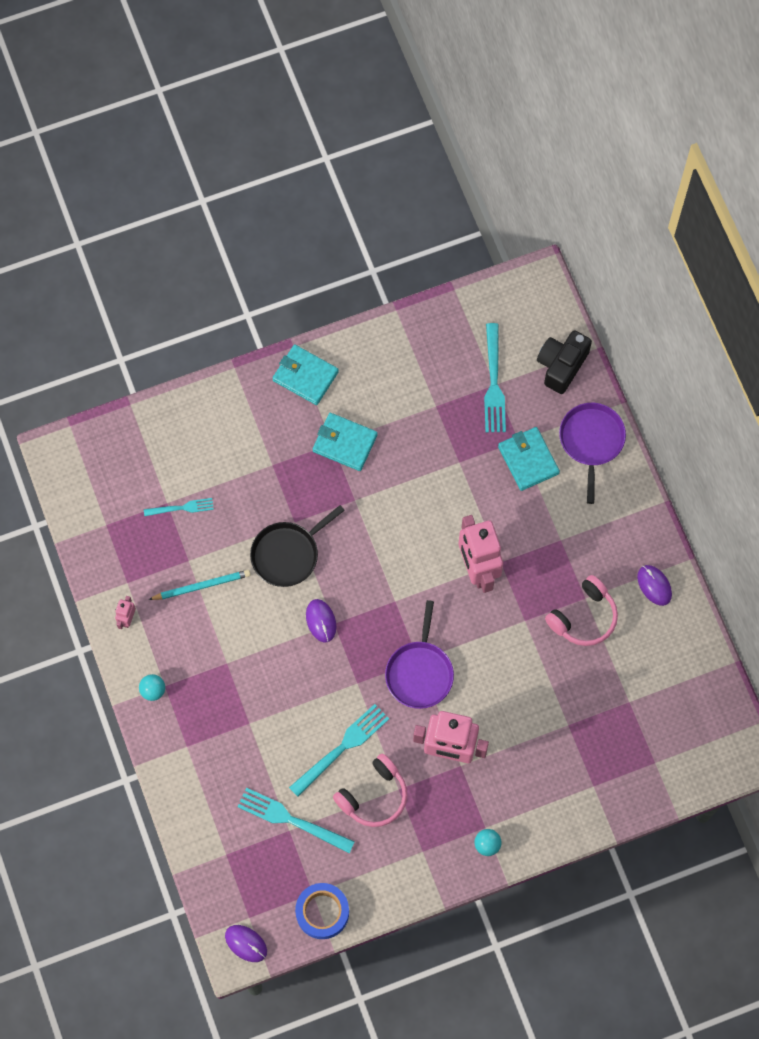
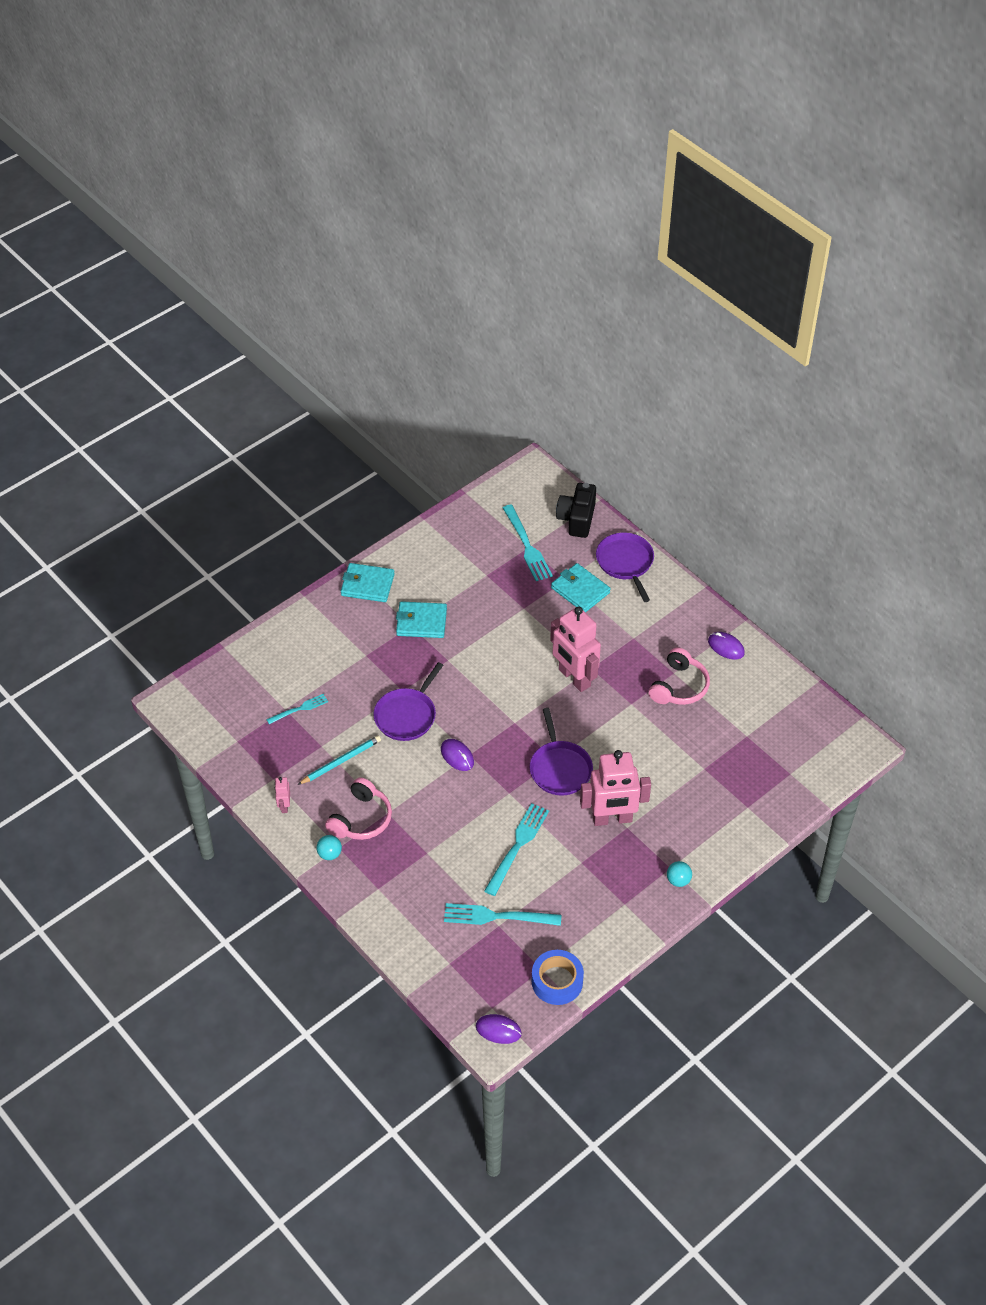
camera: 20 degrees left, 20 degrees down
black pan [250,505,345,587] -> purple pan [373,662,443,741]
pink headphones [333,753,407,827] -> pink headphones moved to [325,777,392,840]

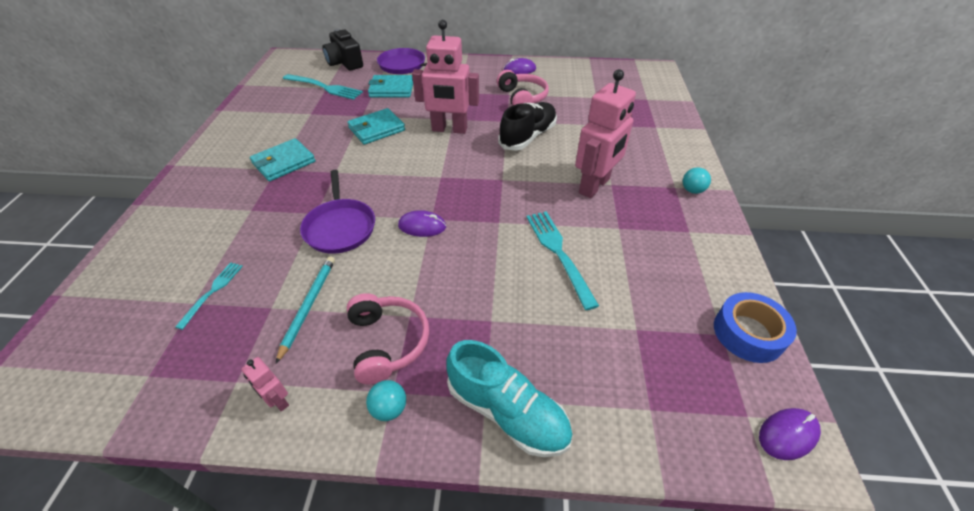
camera: 45 degrees left, 5 degrees down
turquoise wallet [341,563,395,602] -> turquoise wallet moved to [347,108,405,145]
turquoise fork [444,903,562,926] -> none
purple pan [530,708,593,796] -> none
none -> turquoise shoe [446,340,573,457]
none -> black shoe [498,102,557,151]

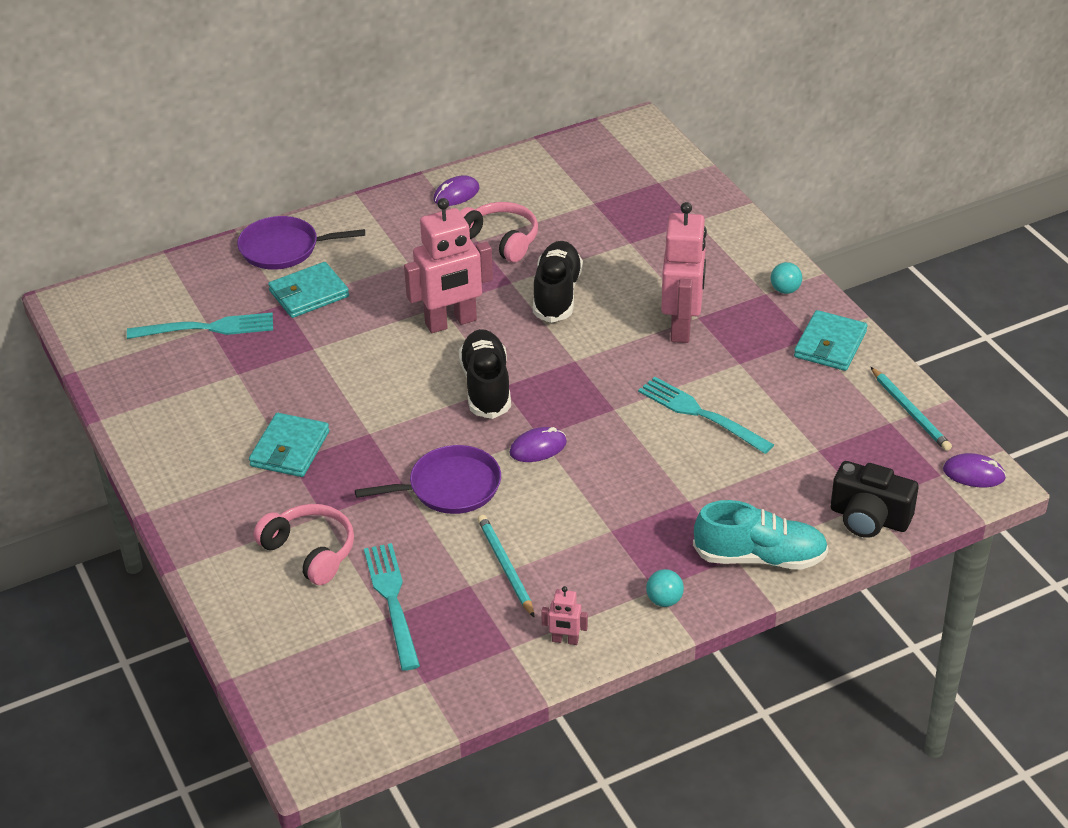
camera: 30 degrees left, 5 degrees down
turquoise fork [175,262,243,330] -> turquoise fork [364,543,420,671], size x1.69
purple pan [300,170,375,254] -> purple pan turned 60 degrees counterclockwise [355,445,501,514]
black camera [322,29,363,70] -> black camera moved to [831,461,918,538]
pink headphones [346,293,429,385] -> pink headphones moved to [254,504,354,585]
turquoise wallet [347,108,405,145] -> turquoise wallet moved to [794,310,867,371]
blue tape [714,292,797,363] -> turquoise pencil [871,367,952,451]
purple mouse [759,408,821,460] -> purple mouse turned 75 degrees clockwise [943,453,1006,487]
none -> black shoe [459,329,511,419]

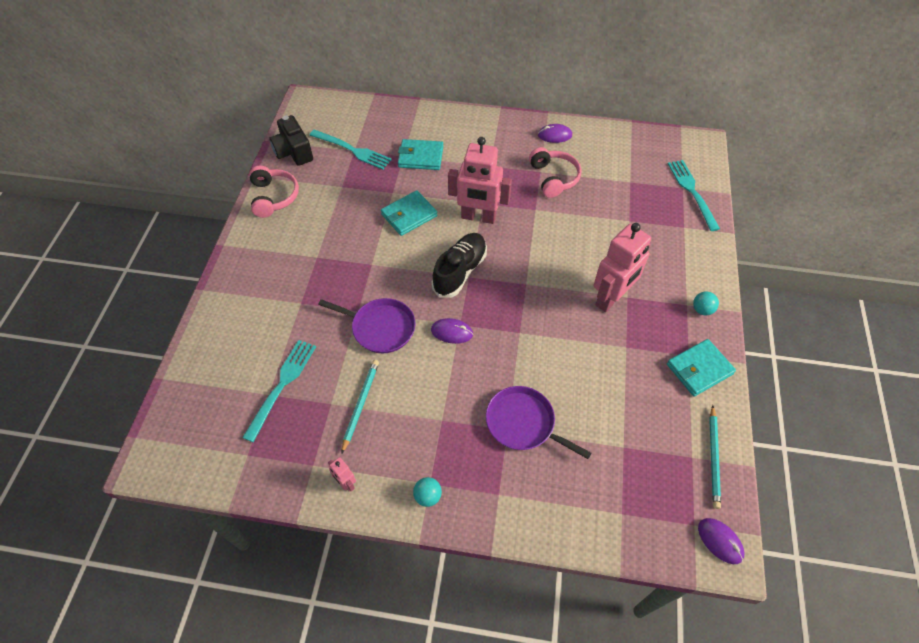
camera: 35 degrees right, 15 degrees up
purple pan [237,216,365,270] -> purple pan moved to [486,386,591,459]
turquoise wallet [249,413,329,477] -> turquoise wallet moved to [381,190,437,236]
pink headphones [254,504,354,585] -> pink headphones moved to [250,166,299,218]
black shoe [533,241,583,323] -> none
turquoise fork [638,377,774,454] -> turquoise fork moved to [668,160,720,231]
turquoise shoe [693,500,829,570] -> none
black camera [831,461,918,538] -> black camera moved to [269,115,313,166]

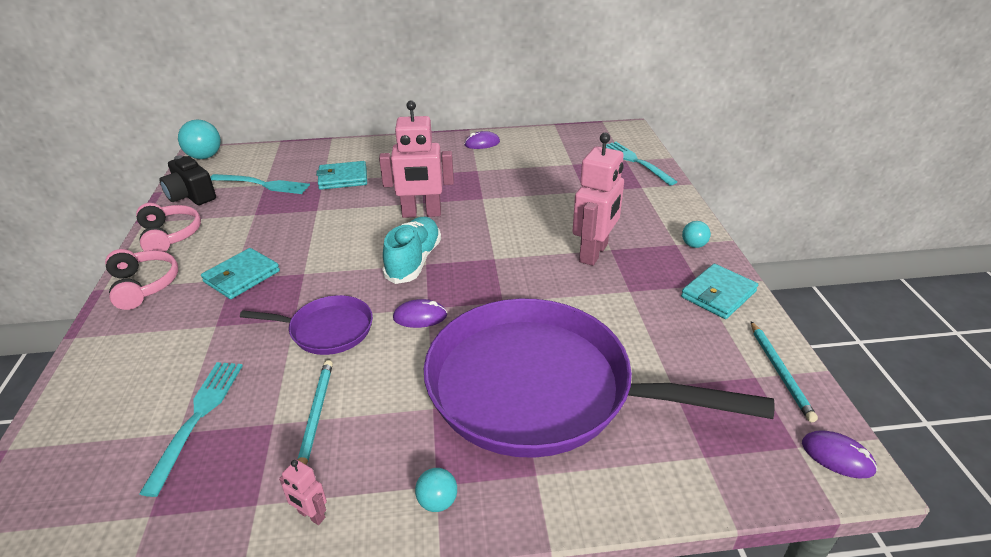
camera: 15 degrees left, 20 degrees down
turquoise wallet [381,190,437,236] -> turquoise wallet moved to [201,248,280,299]
black shoe [432,233,487,298] -> turquoise shoe [382,217,441,284]
purple pan [486,386,591,459] -> purple pan [424,298,774,458], size x2.22
pink headphones [529,147,582,198] -> pink headphones moved to [105,249,178,310]
none -> turquoise ball [178,120,221,159]

